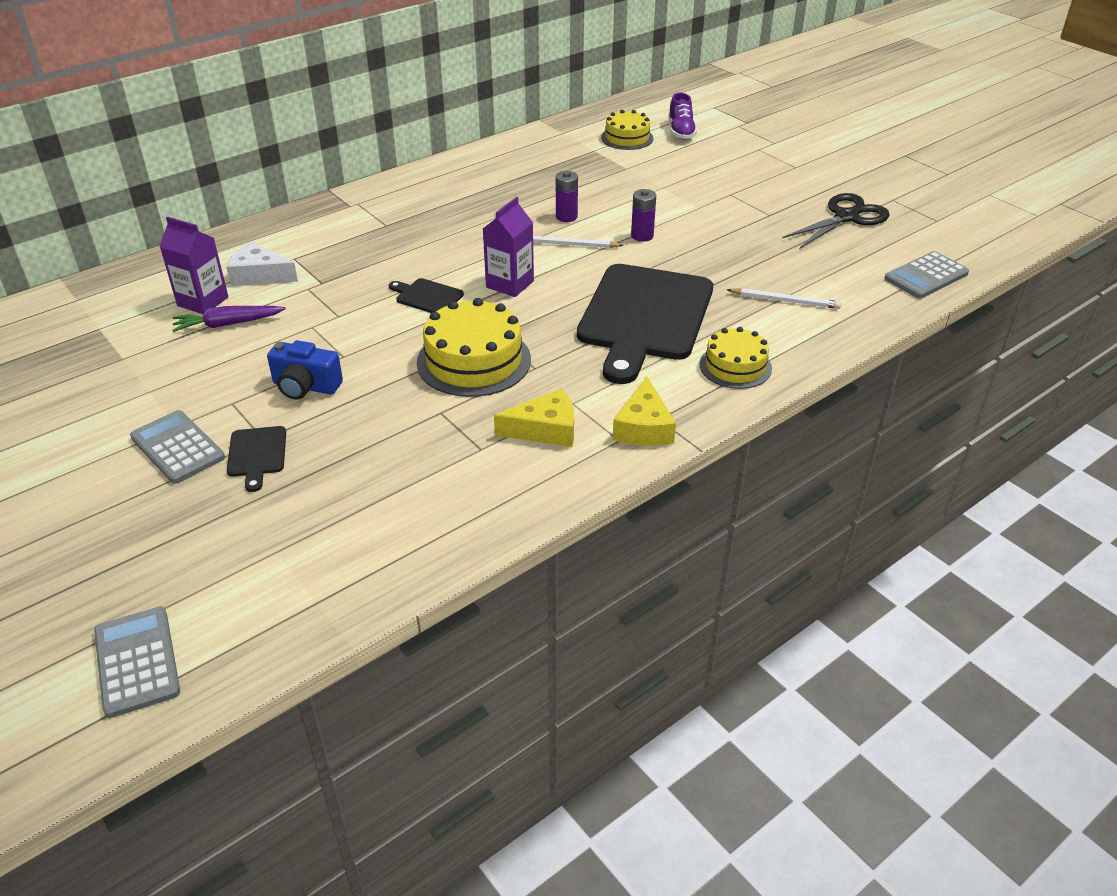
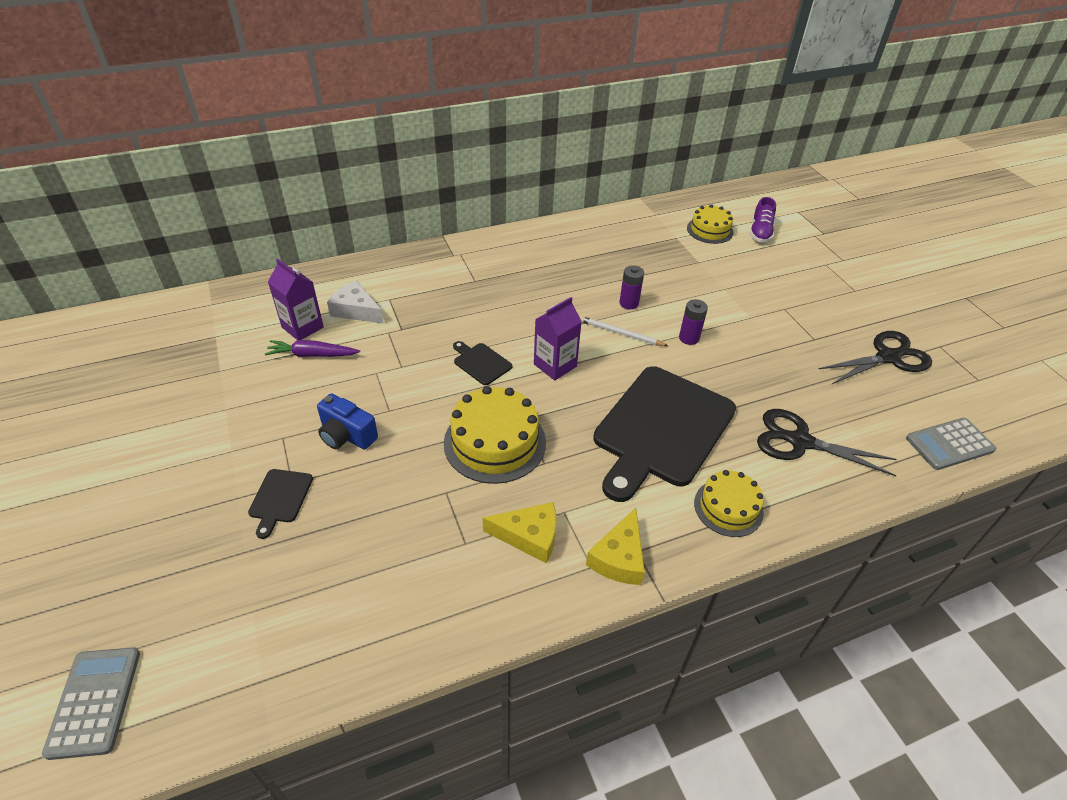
camera: 15 degrees right, 5 degrees up
grey calculator [130,410,225,484] -> none
white pencil [727,288,841,309] -> black scissors [757,409,897,476]

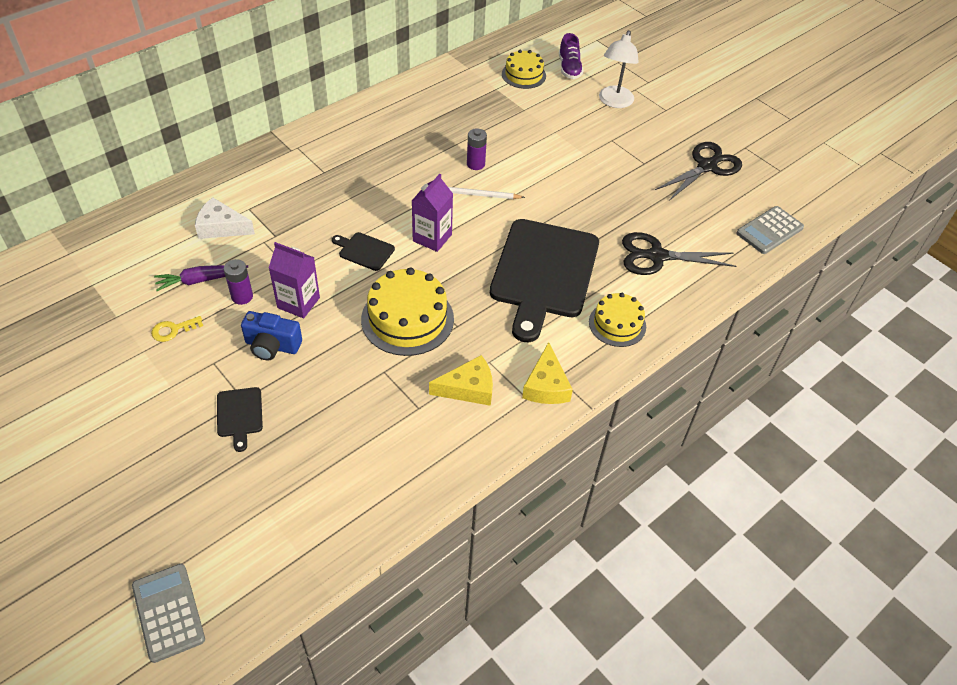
camera: 20 degrees left, 5 degrees up
purple carton [268,258,324,340] -> purple carton moved to [269,242,320,318]
purple battery [679,299,708,345] -> purple battery moved to [224,259,253,305]
none -> yellow key [151,316,203,342]
none -> white lamp [599,30,639,108]

